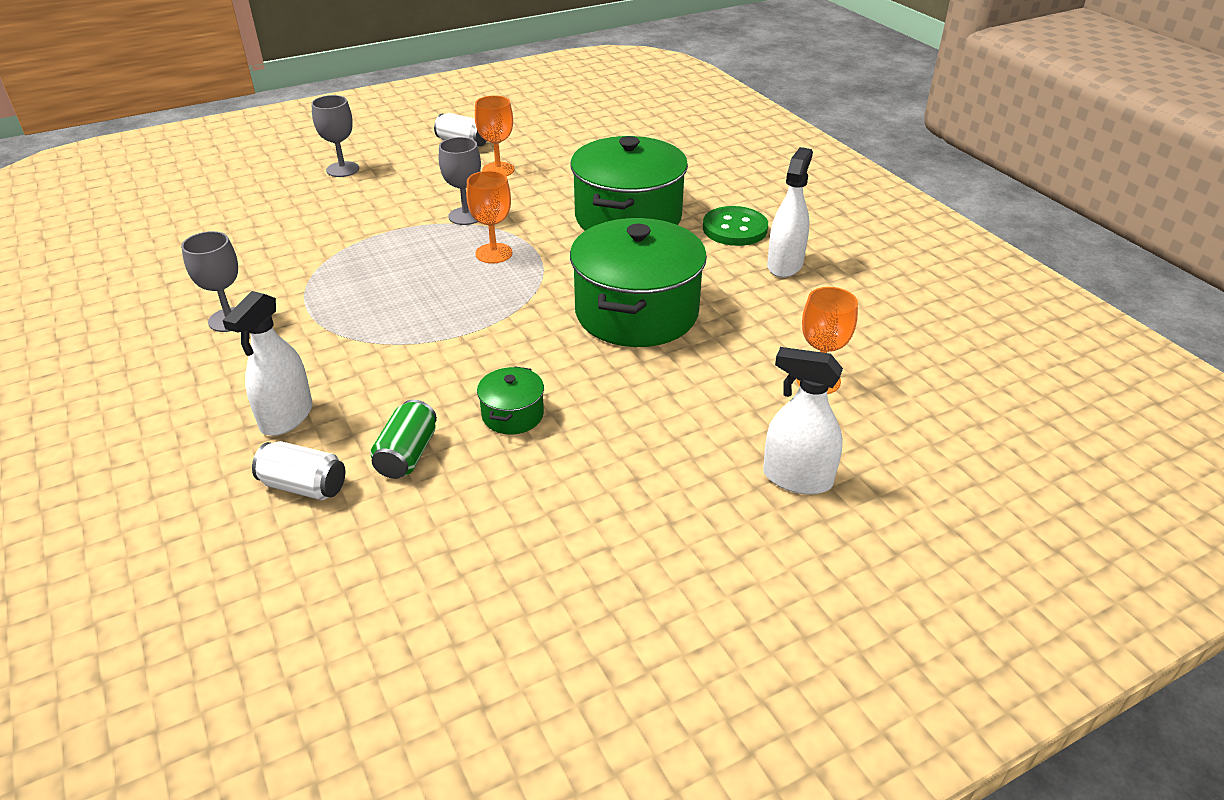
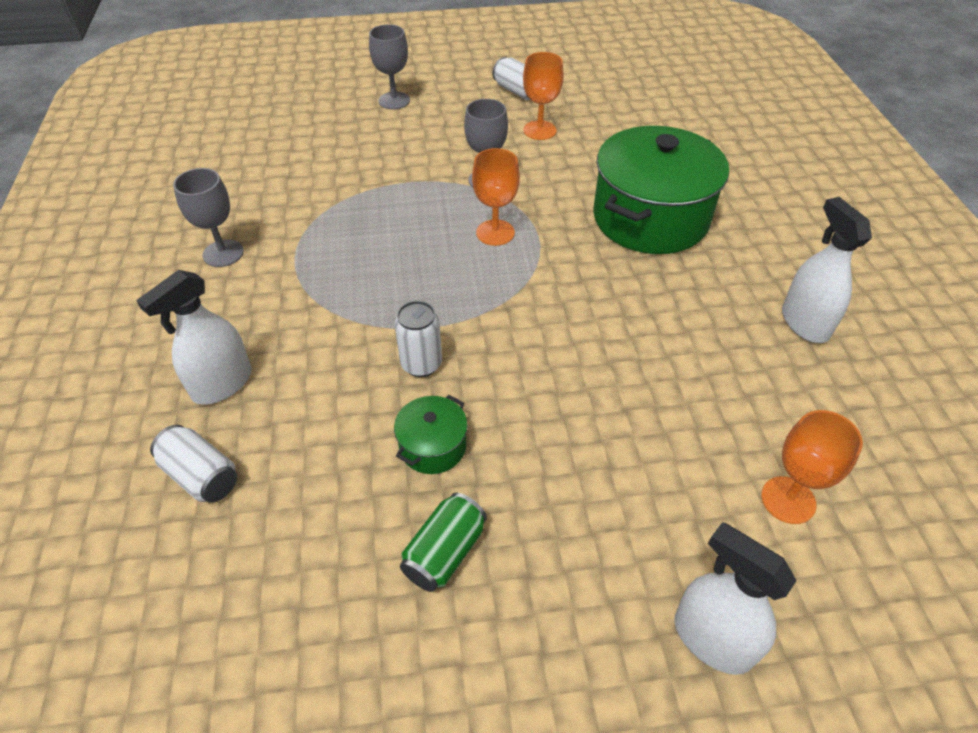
camera: 20 degrees right, 10 degrees up
green can [370,399,437,479] -> green can moved to [400,493,487,592]
green pot [570,218,707,347] -> none
green button [703,206,768,246] -> none
white spray bottle [767,147,813,278] -> white spray bottle turned 60 degrees counterclockwise [782,197,872,343]
none -> white can [394,301,442,377]

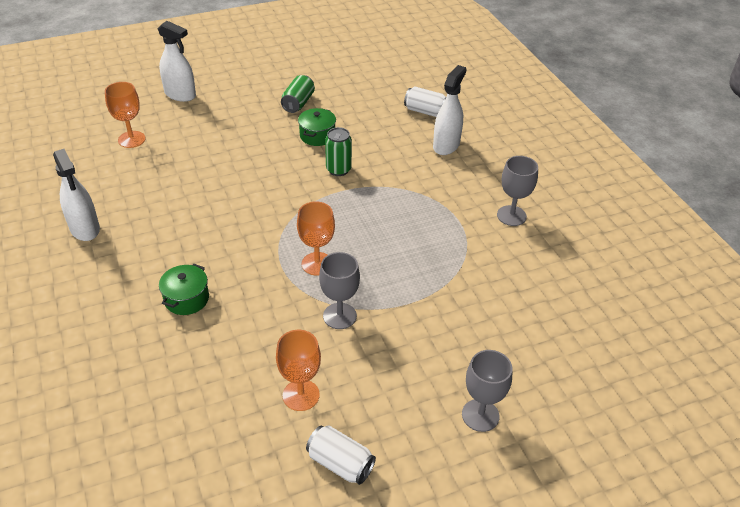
camera: 165 degrees right, 5 degrees down
white can [394,301,442,377] -> green can [325,127,352,176]
green pot [593,126,729,254] -> green pot [159,264,209,315], size x0.44

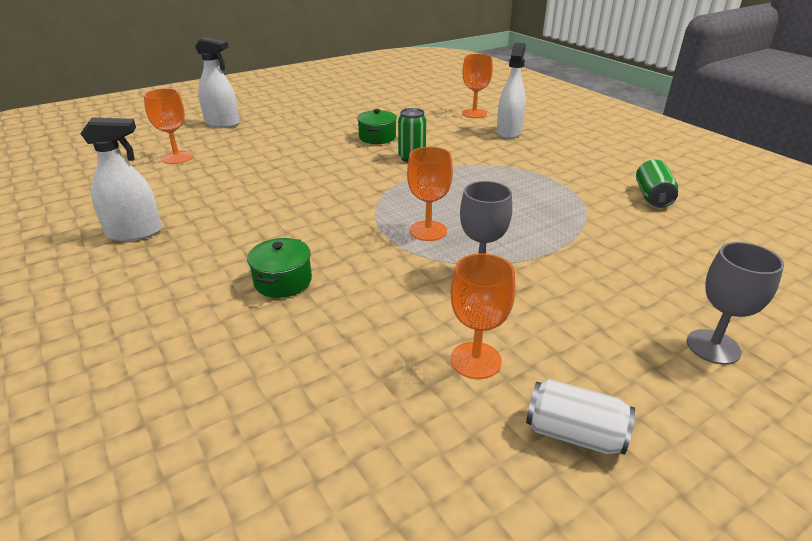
camera: 10 degrees left, 10 degrees down
white spray bottle [53,149,100,241] -> white spray bottle turned 60 degrees counterclockwise [80,117,162,241]
green can [281,75,315,113] -> green can moved to [636,160,679,208]
white can [404,86,446,117] -> orange goblet [462,54,493,118]
grey goblet [497,156,538,226] -> none

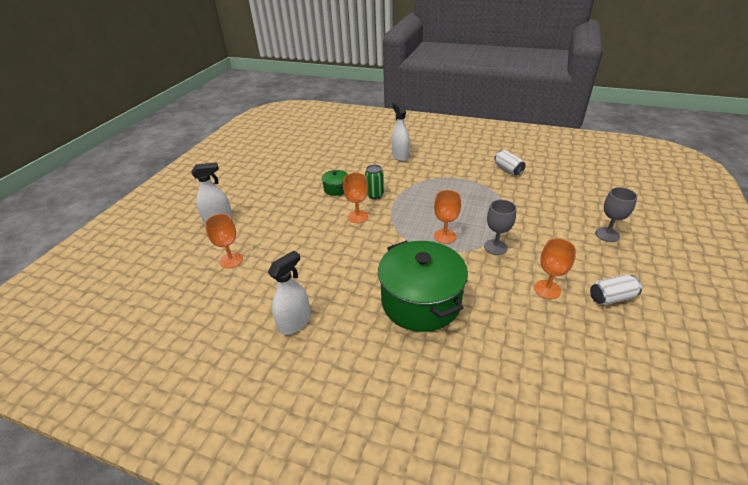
camera: 35 degrees left, 5 degrees up
green pot [247,238,312,298] -> green pot [378,240,468,332], size x2.28
orange goblet [462,54,493,118] -> orange goblet moved to [343,173,368,223]
green can [636,160,679,208] -> white can [494,150,526,175]

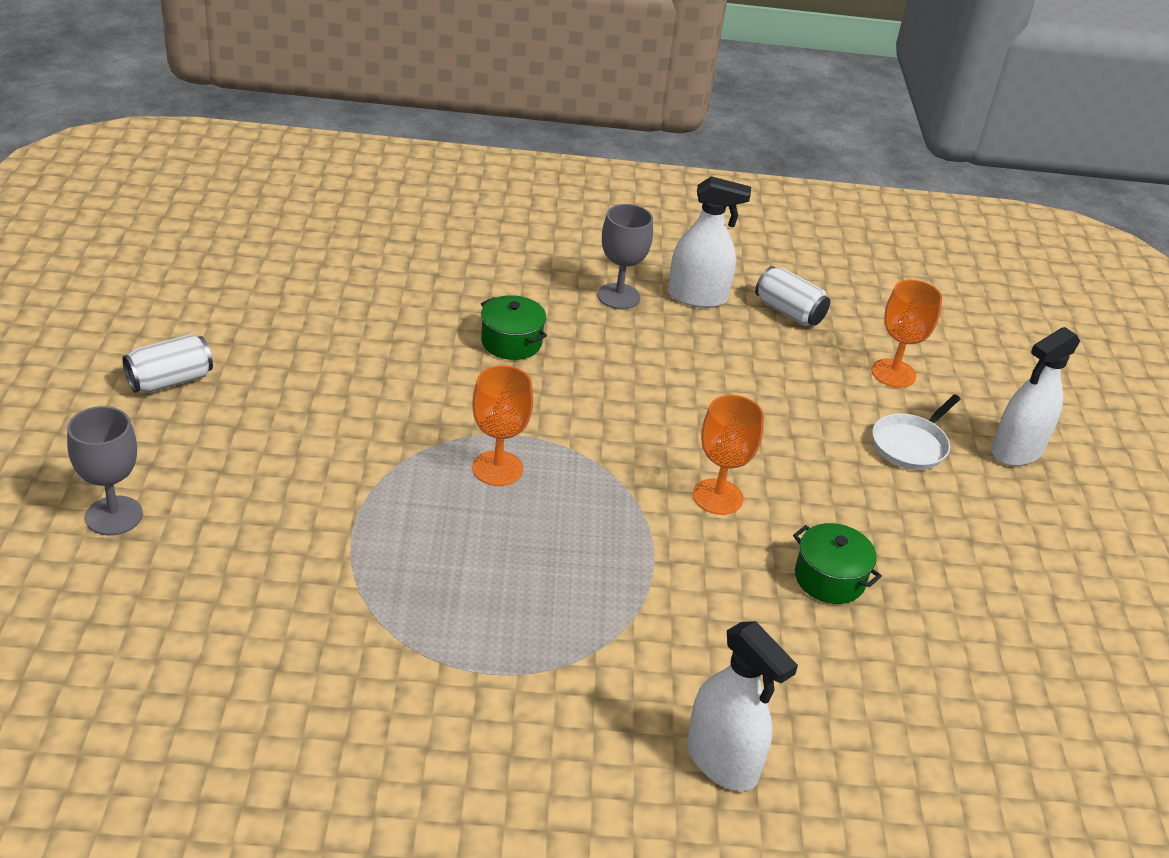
camera: 155 degrees right, 0 degrees up
white spray bottle [268,251,311,335] -> white spray bottle turned 105 degrees counterclockwise [668,176,751,308]
green can [365,165,384,199] -> none
green pot [378,240,468,332] -> green pot [481,295,547,360], size x0.44
grey goblet [484,200,516,255] -> grey goblet moved to [598,204,653,309]
white can [494,150,526,175] -> white can moved to [755,266,830,326]
orange goblet [534,238,576,299] -> none
none -> white pan [872,394,961,470]

